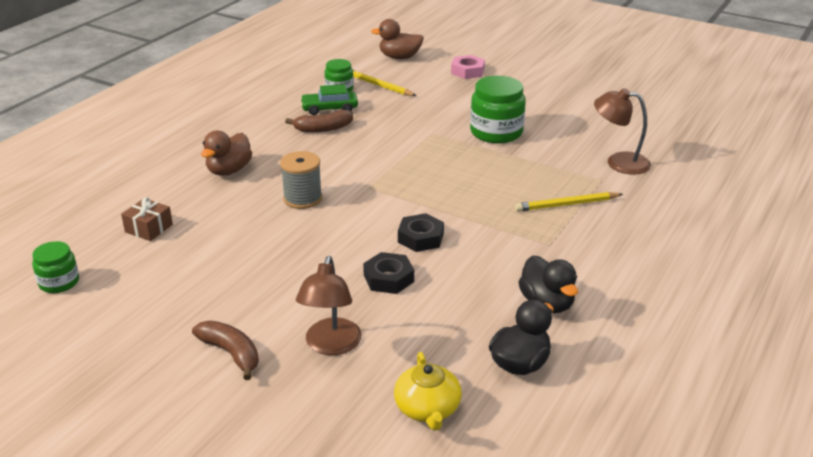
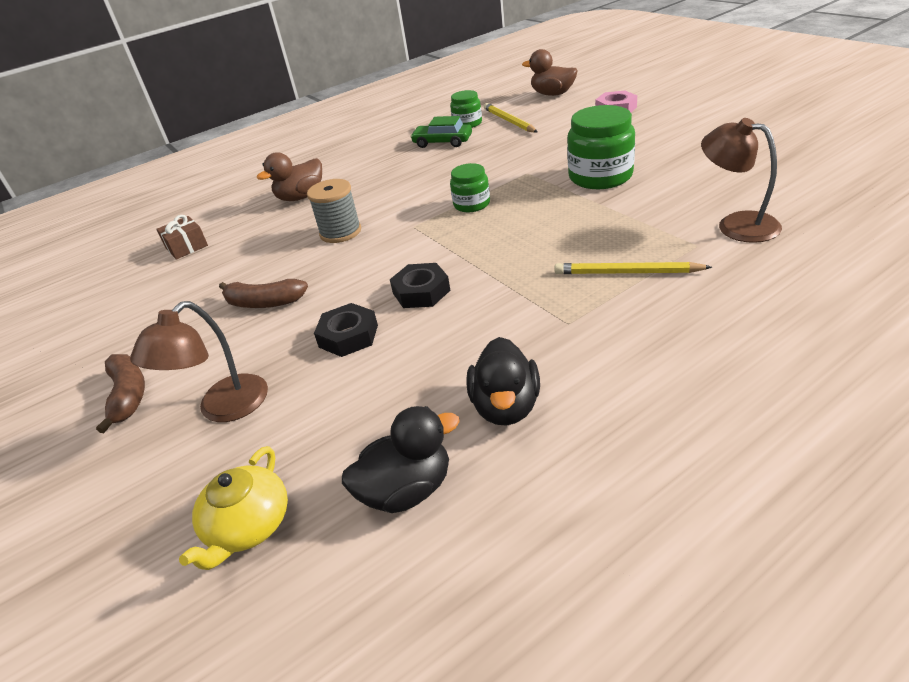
camera: 30 degrees right, 5 degrees up
green jar [32,241,79,293] -> green jar moved to [450,163,490,212]
brown banana [285,110,353,133] -> brown banana moved to [219,279,308,308]

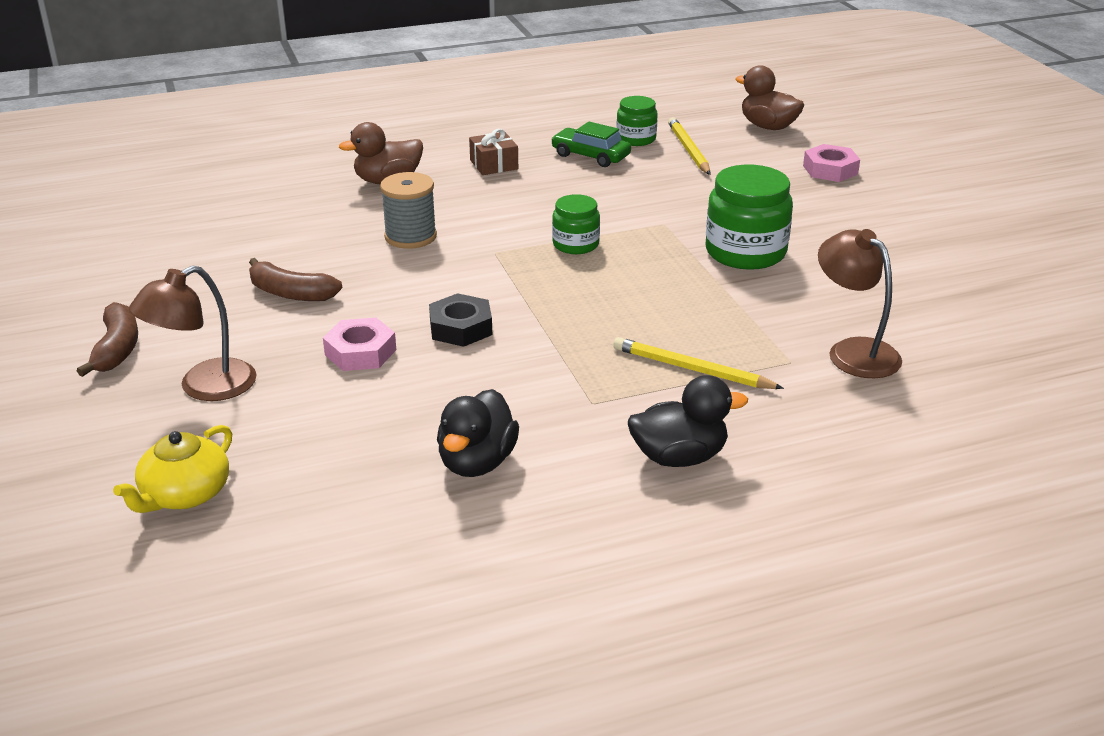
camera: 10 degrees right, 5 degrees down
brown gift [156,215,208,260] -> brown gift moved to [469,129,518,175]
black nut [314,303,378,357] -> pink nut [323,318,396,371]
black duck [342,406,460,513] -> black duck moved to [628,375,748,467]

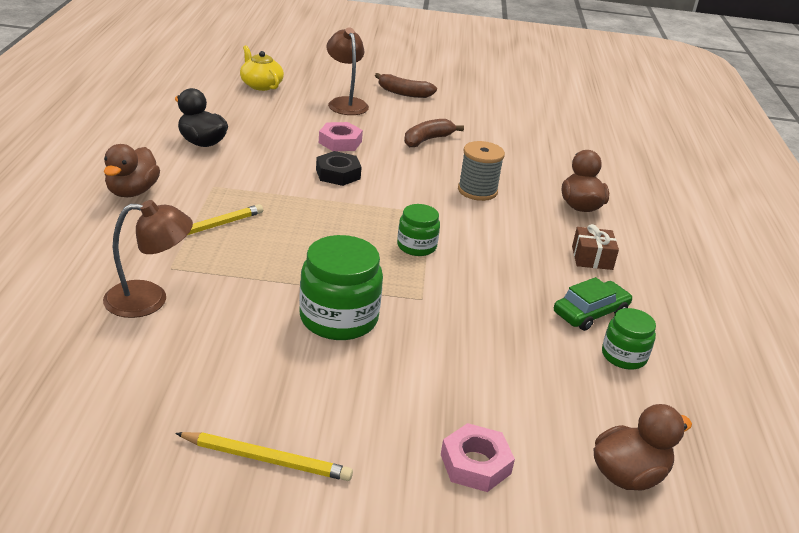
camera: 110 degrees right, 0 degrees up
black duck [628,375,748,467] -> brown duck [104,144,160,197]
yellow pencil [668,117,711,175] -> yellow pencil moved to [175,432,353,481]

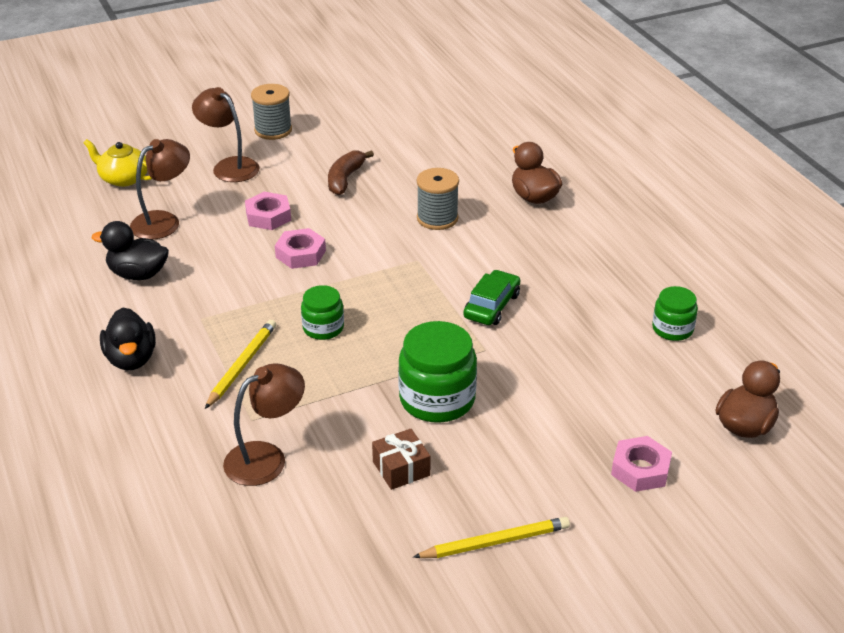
camera: 25 degrees left, 5 degrees up
brown duck [104,144,160,197] -> black duck [100,307,156,370]
black nut [316,151,362,186] -> pink nut [275,228,326,269]
brown banana [375,73,437,98] -> grey spool [251,84,292,140]
green jar [397,204,440,256] -> green jar moved to [301,285,344,340]
green car [554,277,632,331] -> green car moved to [463,270,520,325]
brown gift [572,224,619,270] -> brown gift moved to [372,428,430,490]
none -> brown lamp [130,139,190,240]

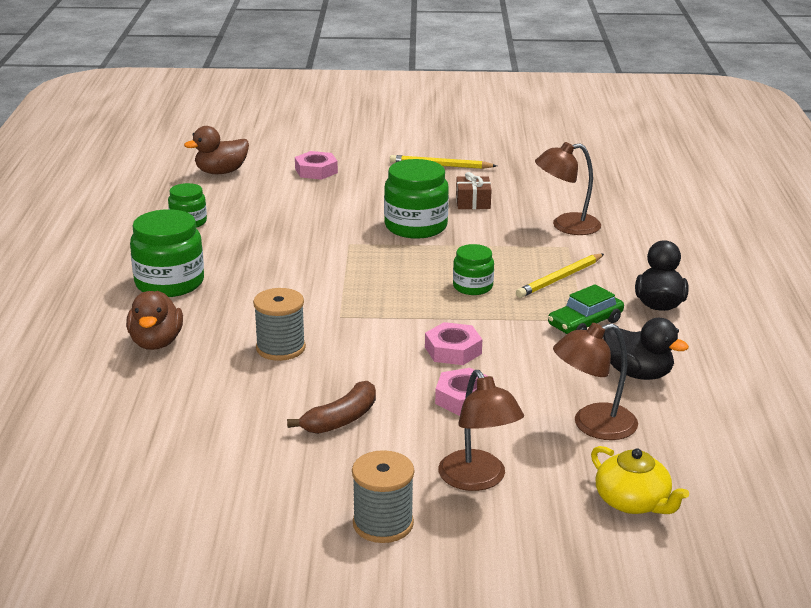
camera: 155 degrees left, 10 degrees down
green car [463,270,520,325] -> green car moved to [548,284,624,334]
none -> green jar [130,209,204,297]

